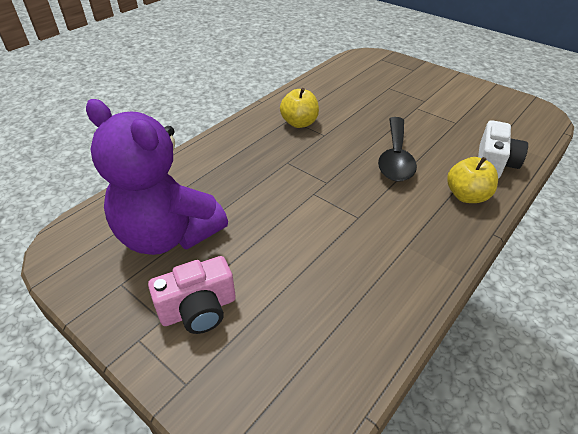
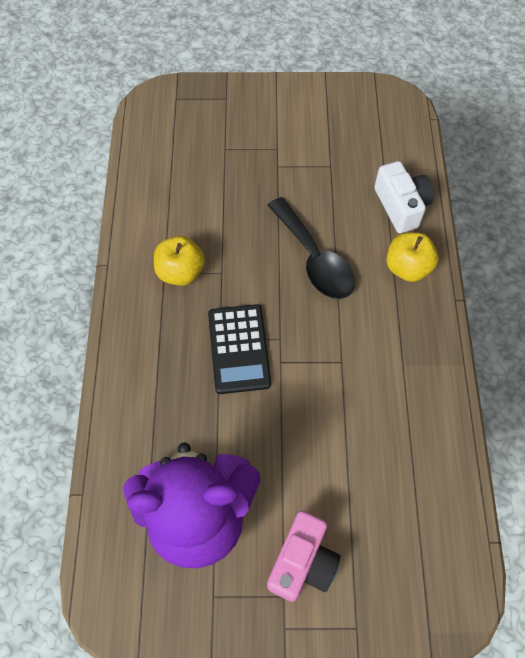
camera: 40 degrees left, 20 degrees up
none -> black calculator [208,304,271,394]

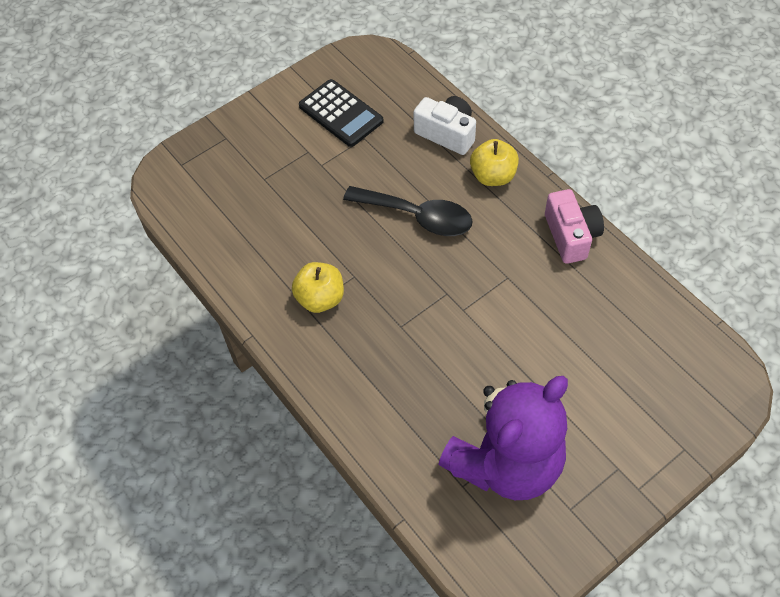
camera: 35 degrees left, 5 degrees down
black calculator [208,304,271,394] -> black calculator moved to [299,79,384,147]
pink camera [267,511,341,602] -> pink camera moved to [545,189,604,264]

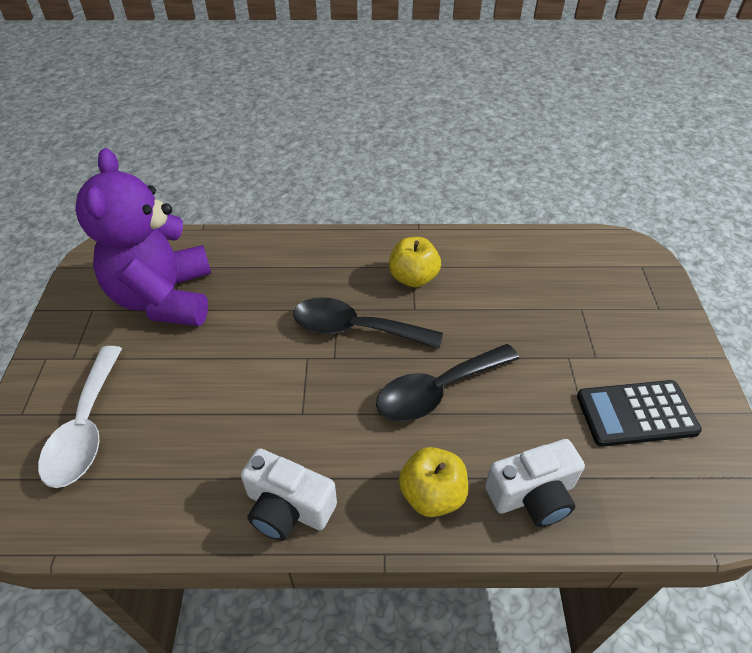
camera: 125 degrees right, 10 degrees down
pink camera [545,189,604,264] -> white camera [241,448,337,541]
none -> white spoon [38,346,122,488]
none -> black spoon [293,297,443,349]

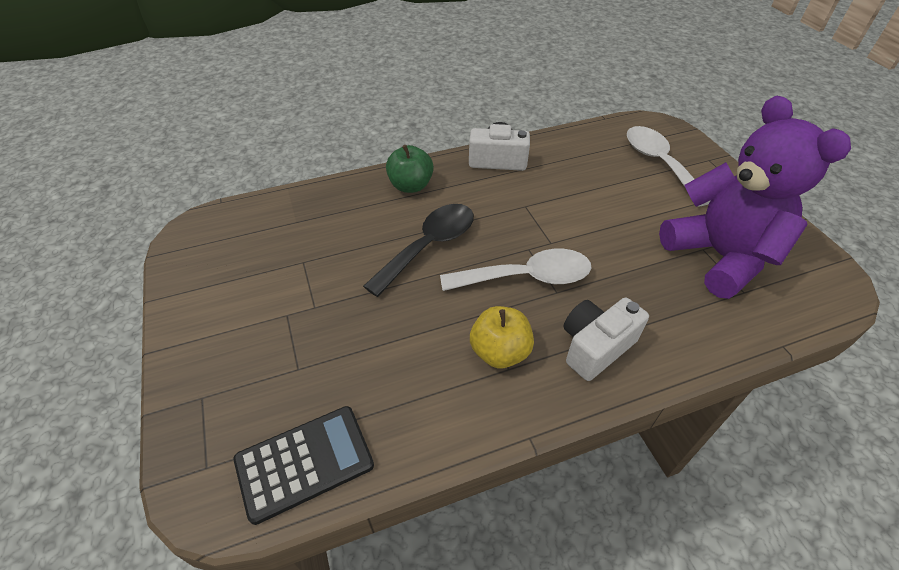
camera: 160 degrees right, 0 degrees up
black spoon [293,297,443,349] -> white spoon [440,249,591,291]
yellow apple [399,447,468,517] -> green apple [386,145,434,193]
white camera [485,439,585,527] -> white camera moved to [563,298,649,381]
black calculator [577,380,702,447] -> black calculator moved to [234,406,374,525]

